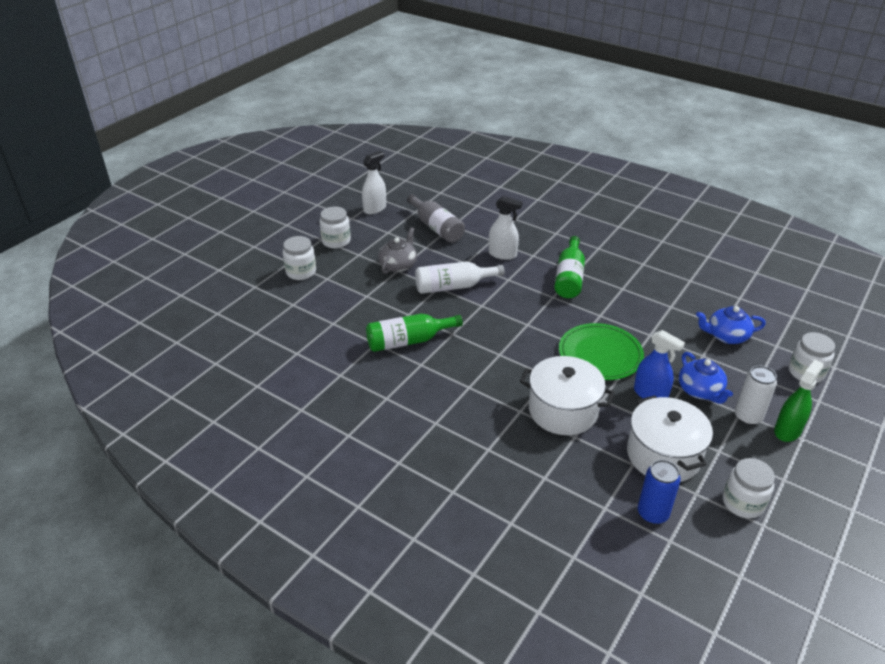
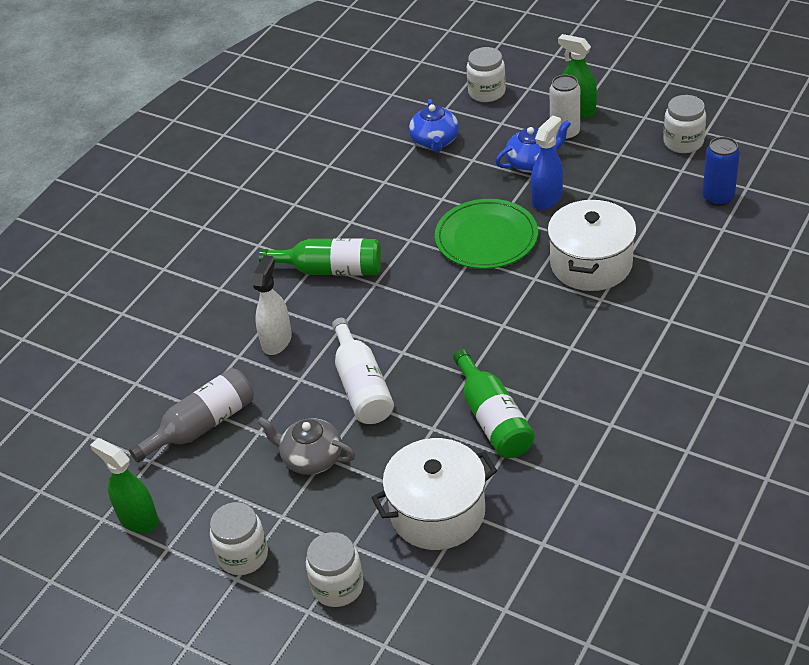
camera: 90 degrees left, 5 degrees up
white spray bottle [362,151,386,215] -> green spray bottle [90,438,159,533]
white pot [627,395,713,482] -> white pot moved to [372,438,497,550]

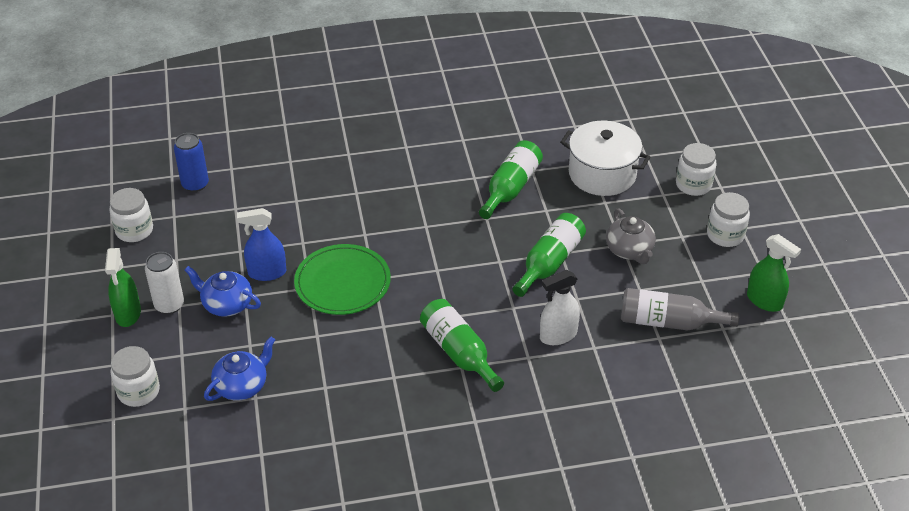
camera: 135 degrees left, 0 degrees up
green spray bottle [90,438,159,533] -> green spray bottle turned 45 degrees counterclockwise [747,234,801,312]
white bottle [332,318,394,424] -> green bottle [513,213,586,297]
white pot [547,199,637,291] -> none

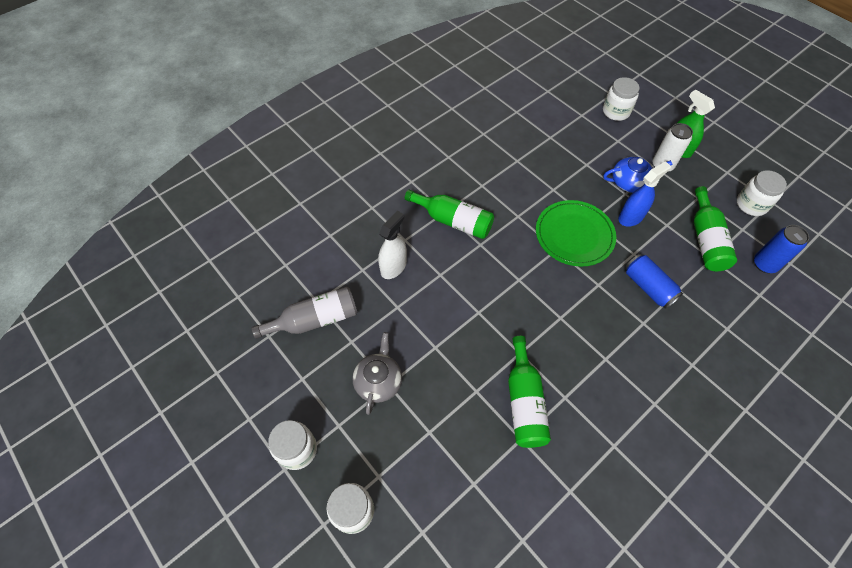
camera: 150 degrees right, 15 degrees up
blue teapot [204,337,275,401] -> none
green bottle [513,213,586,297] -> green bottle moved to [694,186,737,271]
white pot [560,121,650,196] -> none
grey teapot [606,208,656,264] -> grey teapot turned 60 degrees clockwise [352,332,402,415]
green spray bottle [747,234,801,312] -> none
none -> blue can [625,254,683,309]

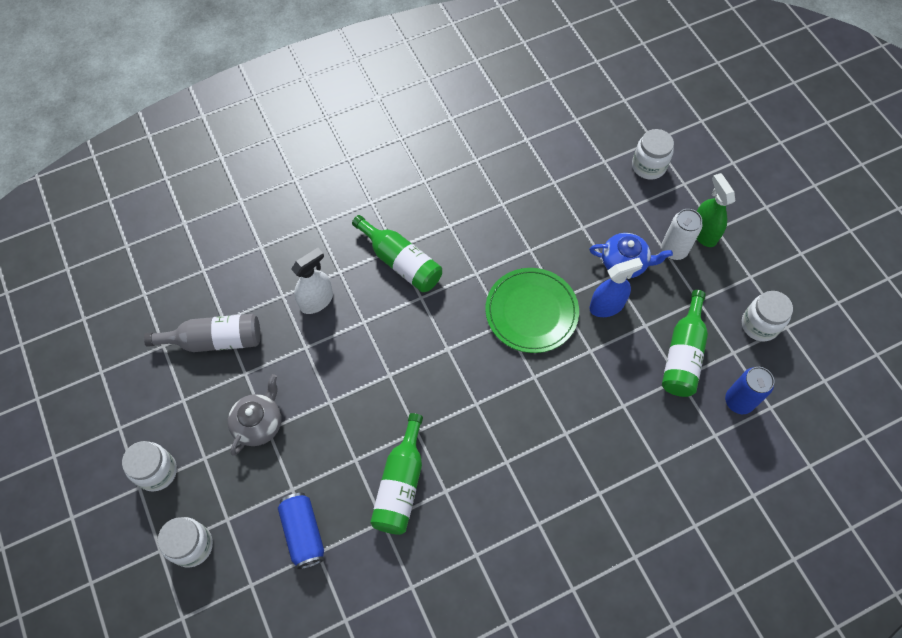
camera: 15 degrees right, 5 degrees up
blue can [625,254,683,309] -> blue can moved to [278,493,324,569]

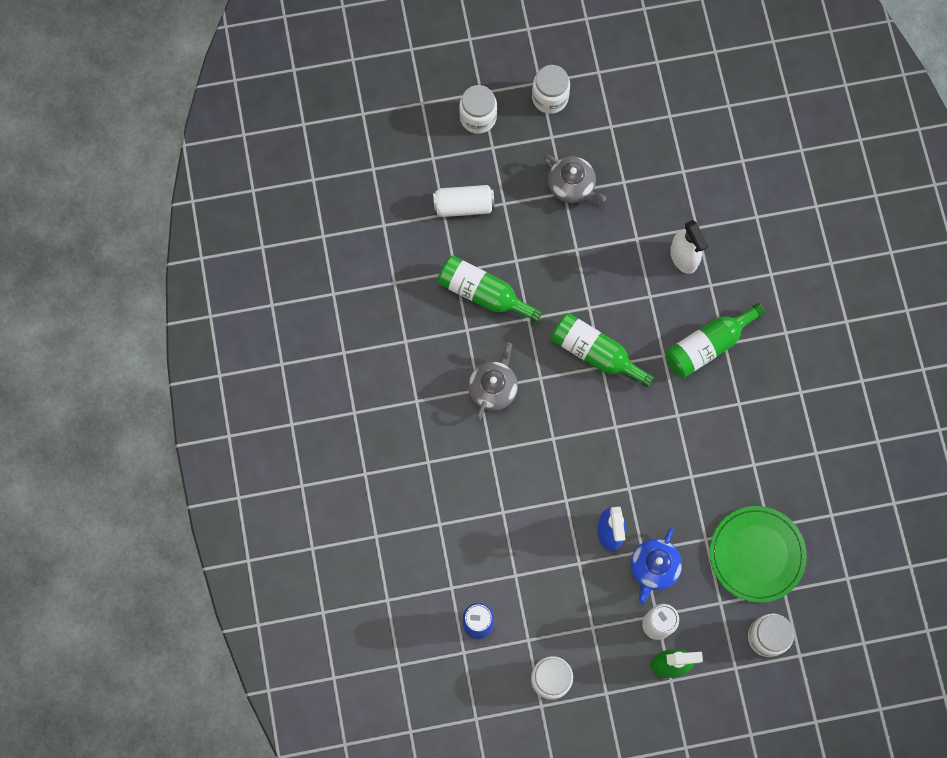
camera: 105 degrees right, 10 degrees up
grey bottle [144,314,261,352] -> none
blue can [278,493,324,569] -> white can [433,185,495,217]
green plate [485,268,579,353] -> green plate moved to [710,506,807,603]
green bottle [662,290,708,397] -> green bottle moved to [551,313,654,388]
none -> grey teapot [468,343,518,420]

